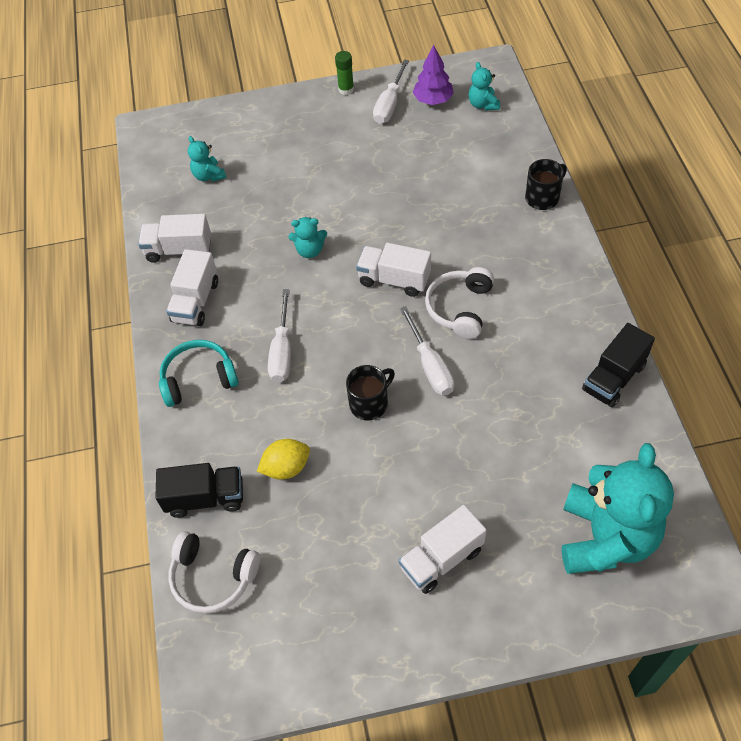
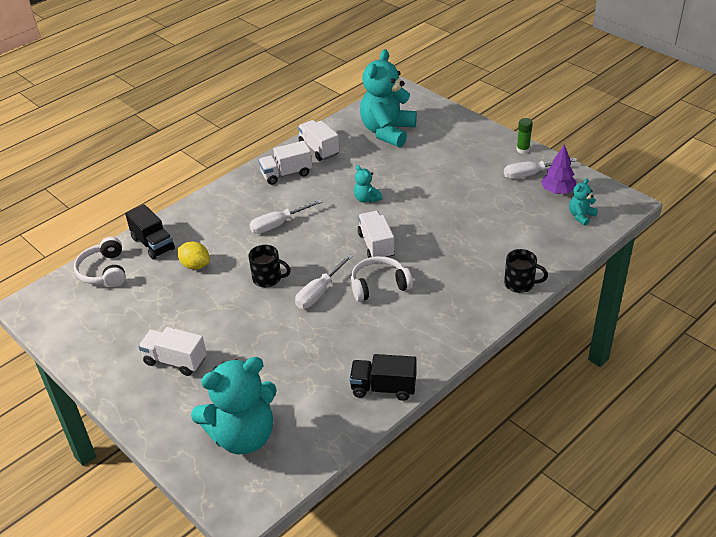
camera: 55 degrees right, 15 degrees down
turquoise headphones [159,340,239,407] -> none
turquoise teddy bear [188,136,226,182] -> turquoise teddy bear [360,49,417,147], size x2.28

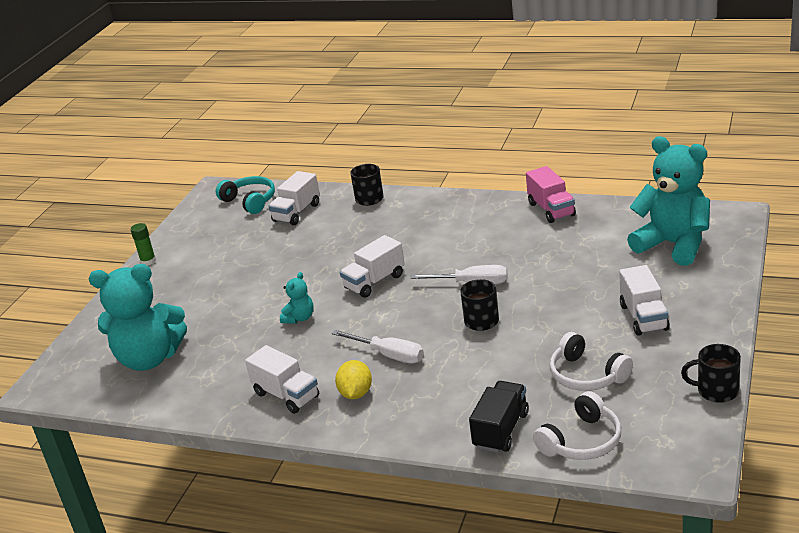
camera: 115 degrees left, 10 degrees down
yellow lemon [177,241,210,270] -> yellow lemon moved to [335,360,372,399]
white truck [298,120,339,161] -> white truck moved to [268,171,320,225]
black truck [349,354,416,401] -> pink truck [526,166,576,223]
white headphones [351,256,413,302] -> white headphones moved to [550,332,633,391]
white screwdriver [504,158,578,179] -> none
purple tree [541,144,576,194] -> none
turquoise teddy bear [569,178,598,226] -> turquoise headphones [216,176,275,214]
none -> black mug [681,344,741,403]

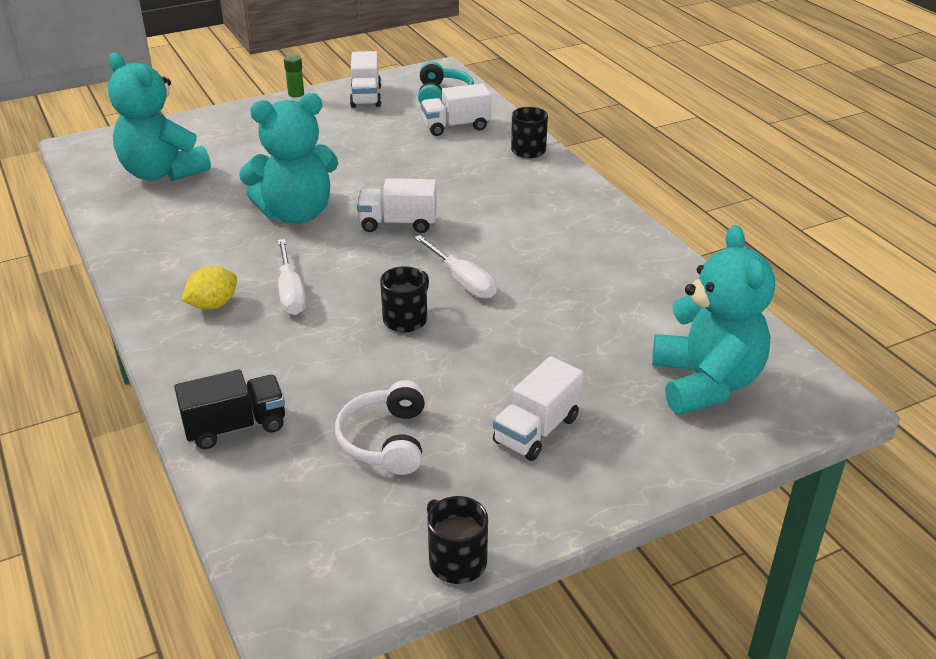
camera: 40 degrees right, 5 degrees up
white truck [245,345,319,414] -> white truck moved to [350,51,381,108]
turquoise teddy bear [280,272,314,324] -> turquoise teddy bear [239,93,338,224], size x2.28
pink truck [526,166,576,223] -> none
white headphones [533,391,621,460] -> none

